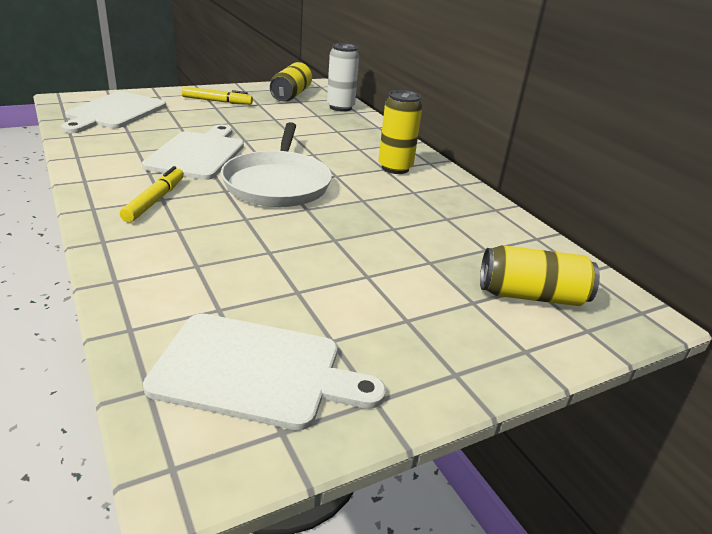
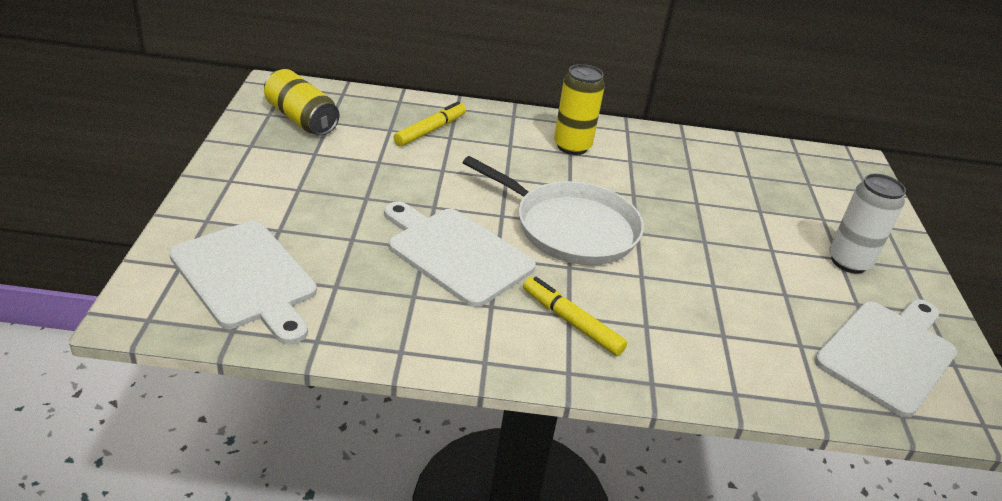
camera: 60 degrees left, 5 degrees up
yellow marker [182,87,253,105] -> yellow marker moved to [393,101,466,146]
white can [327,43,359,112] -> white can moved to [829,174,906,273]
yellow can [480,245,600,306] -> none

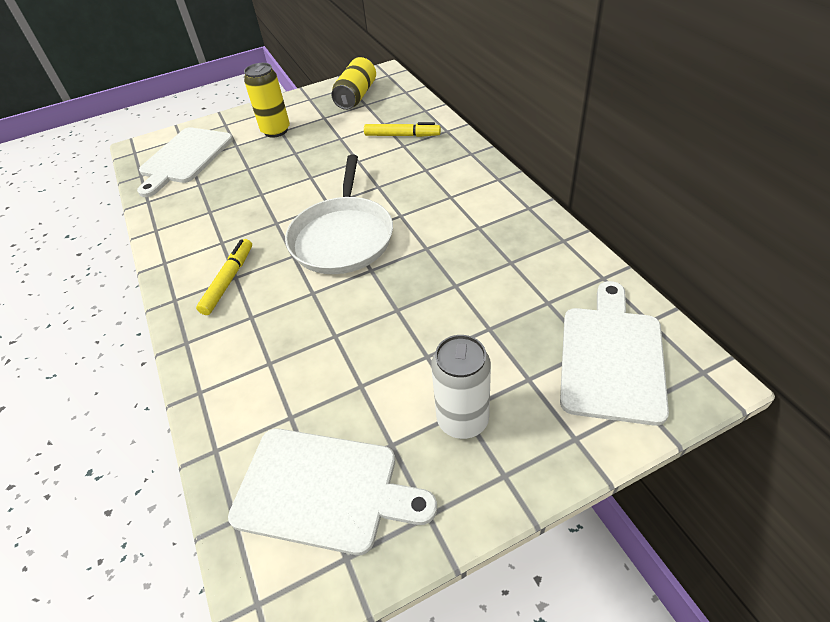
camera: 70 degrees right, 10 degrees up
white cutting board [384,201,536,307] -> white cutting board moved to [560,281,669,426]
yellow can [554,64,605,155] -> yellow can moved to [244,63,290,138]

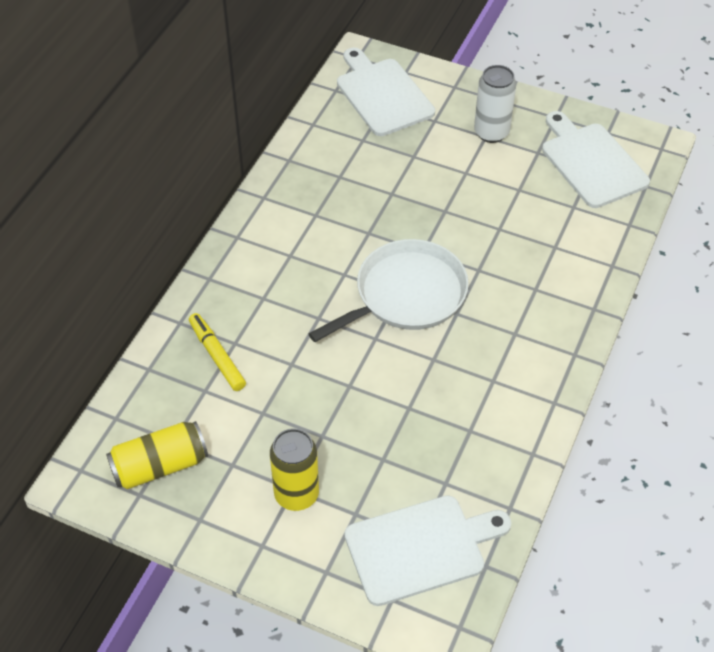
camera: 135 degrees left, 5 degrees up
yellow marker [196,239,252,315] -> none
white cutting board [560,281,669,426] -> white cutting board turned 90 degrees clockwise [337,48,435,136]

